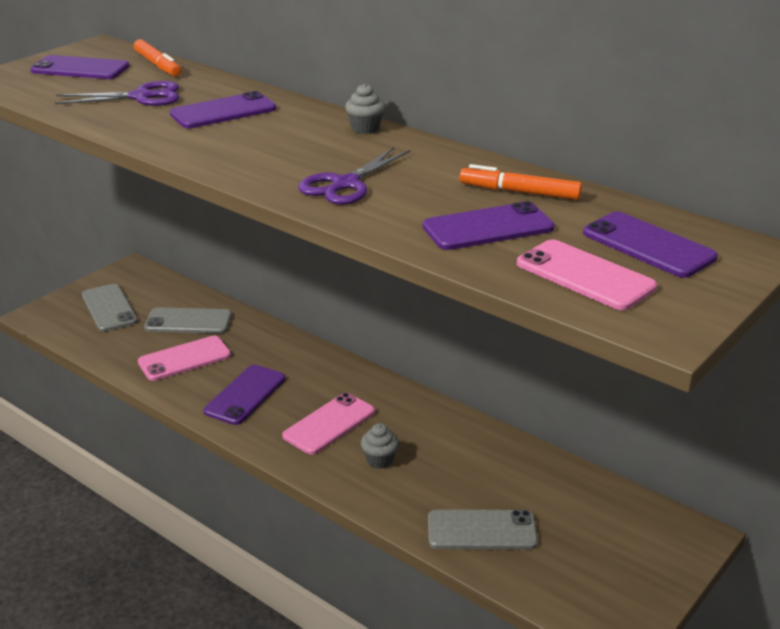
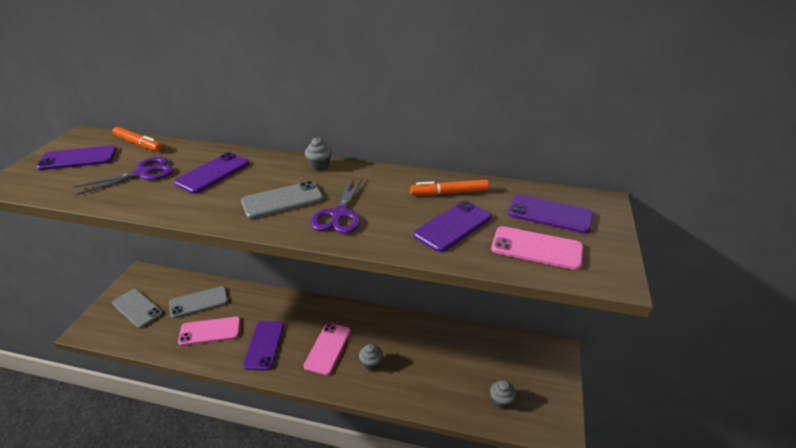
camera: 25 degrees left, 5 degrees up
pink phone [138,336,231,381] -> pink phone turned 45 degrees clockwise [178,317,241,346]
grey phone [428,510,538,549] -> grey phone moved to [241,181,323,219]
none -> grey cupcake [490,380,516,409]

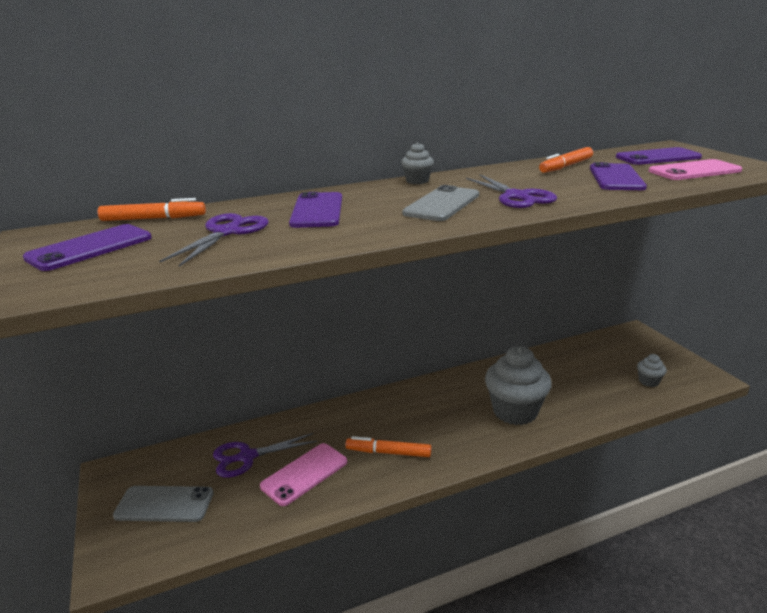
camera: 35 degrees left, 10 degrees down
grey phone [169,286,228,318] -> purple scissors [213,433,317,478]
purple phone [243,321,284,371] -> orange marker [346,436,431,457]
pink phone [303,323,351,375] -> none
grey cupcake [359,344,383,371] -> grey cupcake [485,346,552,425], size x2.20

